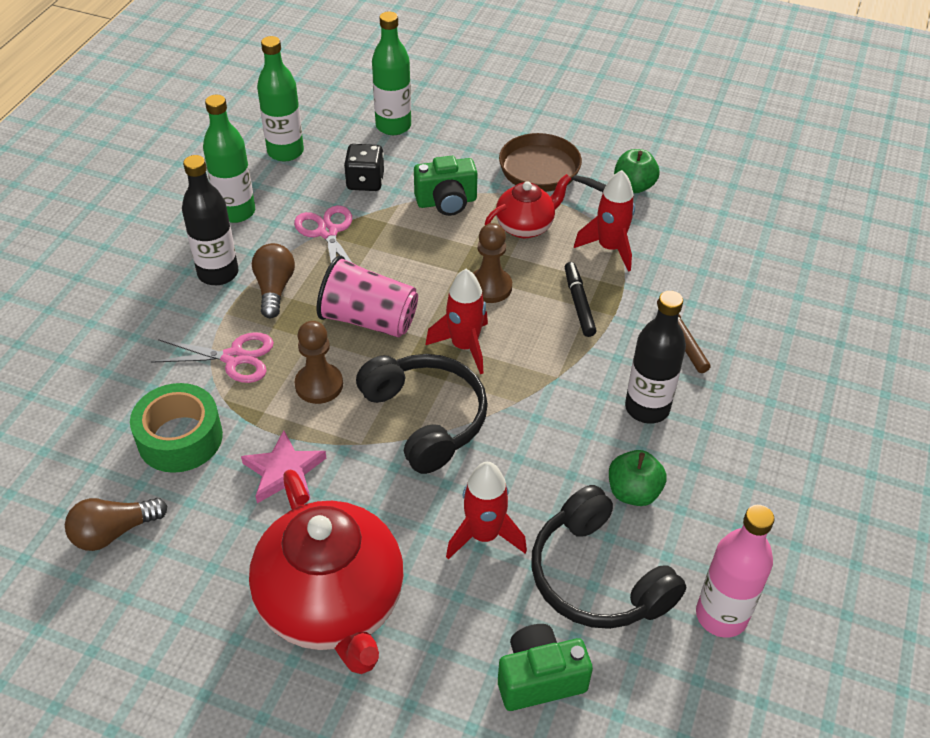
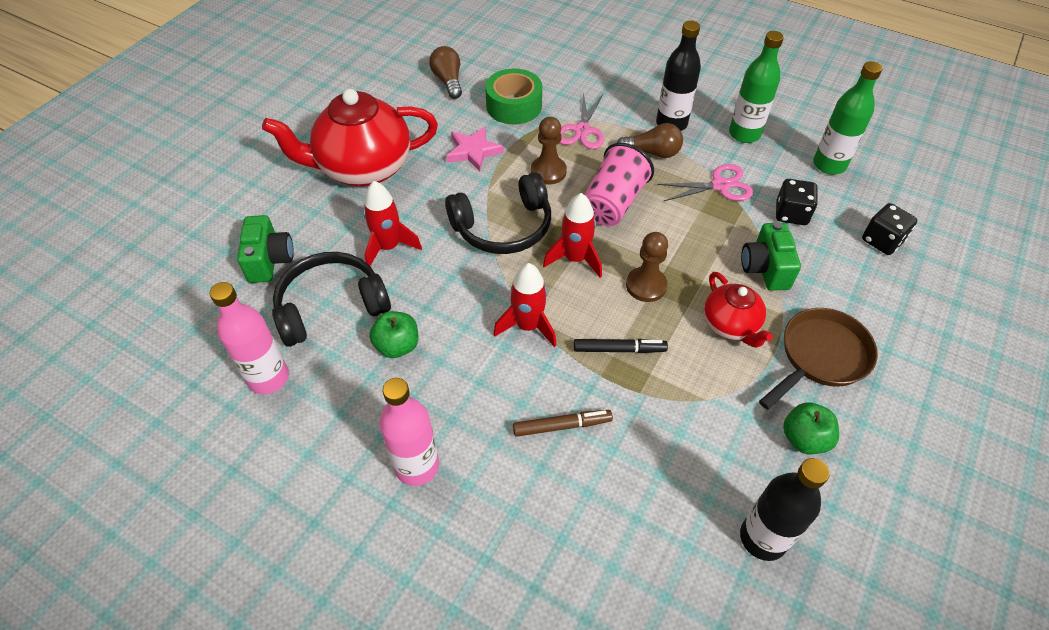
camera: 100 degrees right, 5 degrees up
green bottle [372,12,411,135] -> black dice [862,203,917,255]
red rocket [574,170,635,272] -> red rocket moved to [493,263,556,347]
black bottle [625,291,686,424] -> black bottle moved to [740,458,830,561]
none -> pink bottle [379,378,439,486]

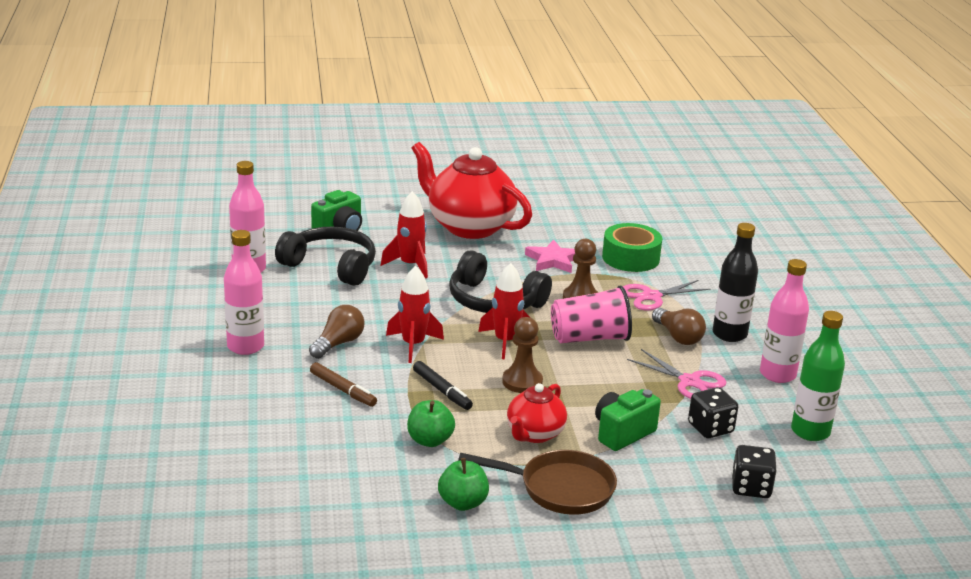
camera: 50 degrees right, 25 degrees down
green apple [369,311,418,358] -> green apple moved to [407,400,455,447]
brown light bulb [429,46,462,99] -> brown light bulb moved to [309,305,364,359]
green bottle [729,31,784,143] -> pink bottle [760,259,809,383]
black bottle [740,458,830,561] -> none

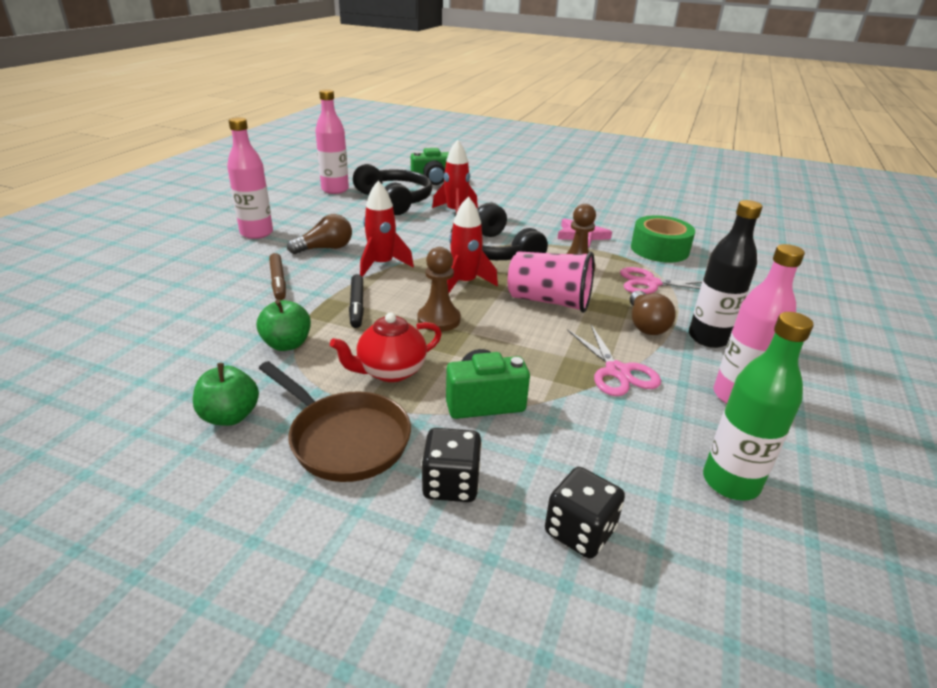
camera: 30 degrees right, 5 degrees up
red teapot [412,142,532,239] -> none
black dice [688,387,738,438] -> black dice moved to [421,428,482,502]

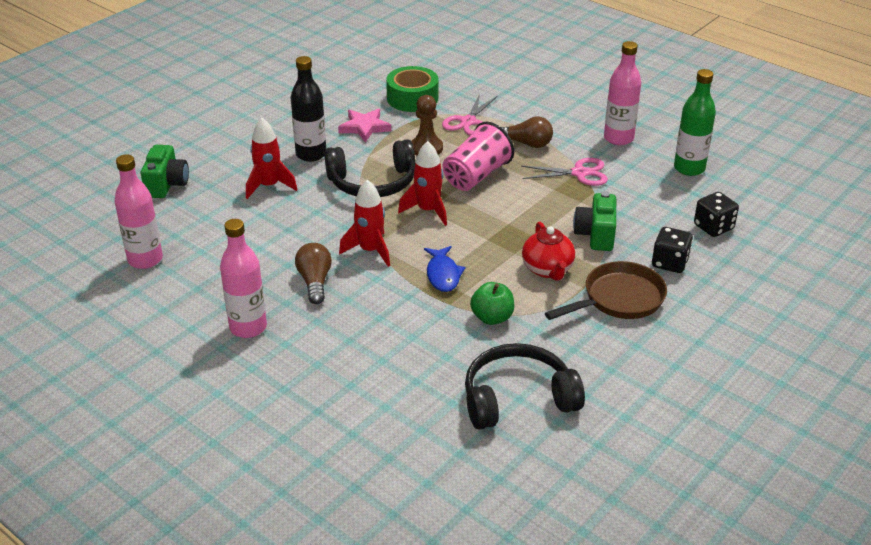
camera: 70 degrees left, 5 degrees up
green apple [193,363,259,426] -> none
brown marker [269,253,286,300] -> none
black marker [349,274,364,328] -> blue fish [424,246,465,292]
black headphones [353,164,432,215] -> black headphones moved to [465,343,585,430]
brown pawn [417,247,461,332] -> none
black bottle [689,200,762,348] -> black bottle moved to [291,56,326,162]

